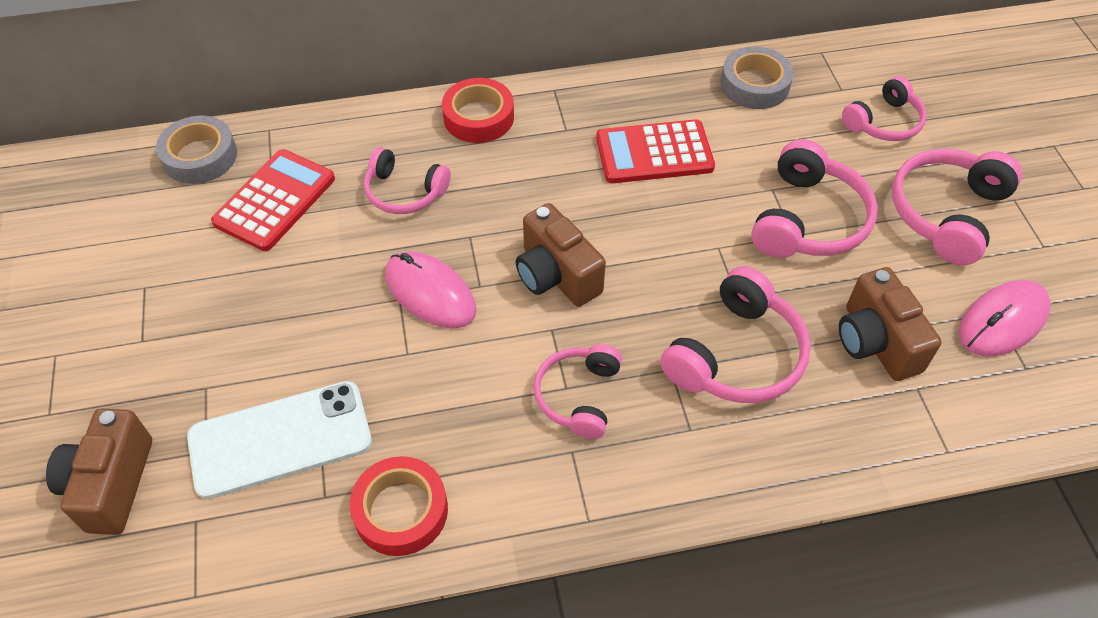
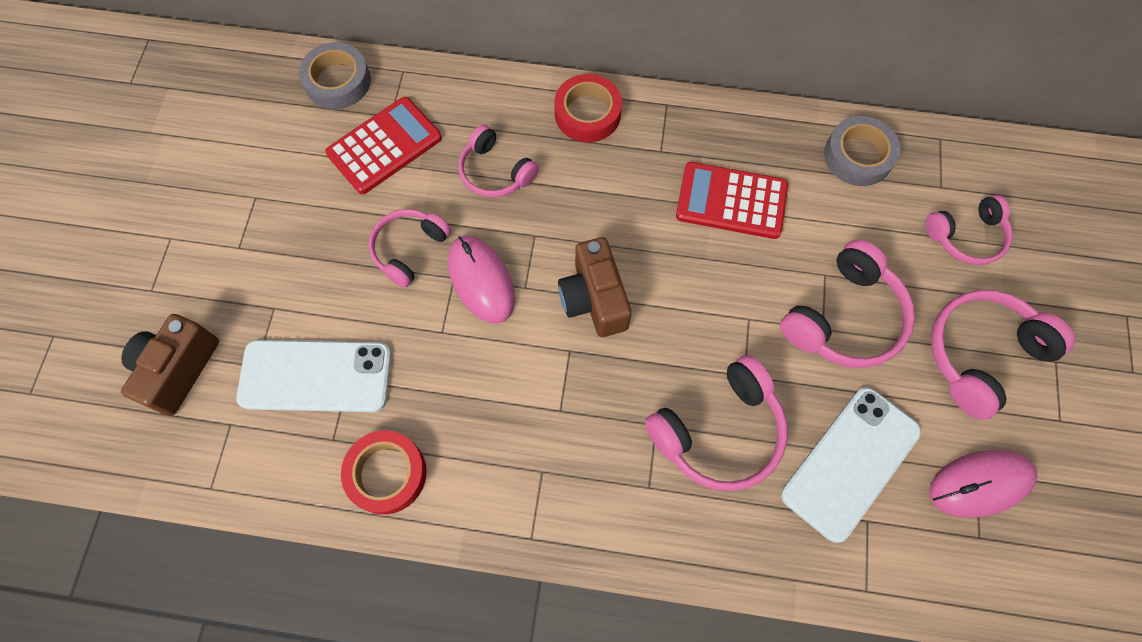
camera: 20 degrees right, 15 degrees up
pink headphones [534,344,622,439] -> pink headphones moved to [369,209,451,288]
brown camera [839,267,942,381] -> white phone [781,387,921,543]

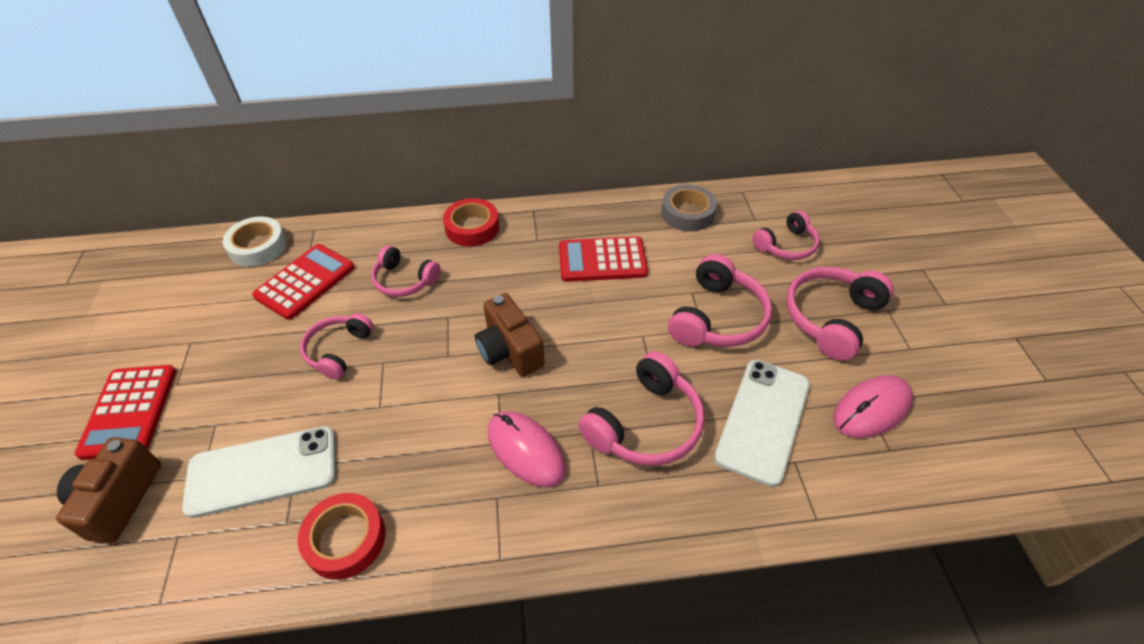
camera: 15 degrees left, 20 degrees down
grey tape [299,42,371,109] -> white tape [222,216,287,267]
pink mouse [448,236,515,324] -> pink mouse moved to [488,411,566,487]
none -> red calculator [74,365,176,460]

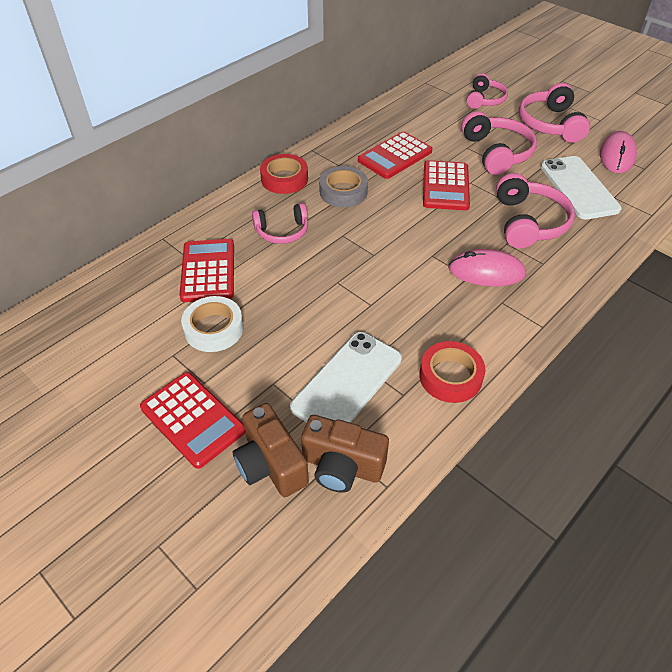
camera: 40 degrees left, 0 degrees up
white tape [222,216,287,267] -> white tape moved to [181,296,244,352]
pink headphones [300,313,374,380] -> none
brown camera [475,293,545,377] -> brown camera moved to [301,415,389,493]
grey tape [661,184,717,231] -> grey tape moved to [319,166,368,207]
none -> red calculator [423,160,470,210]

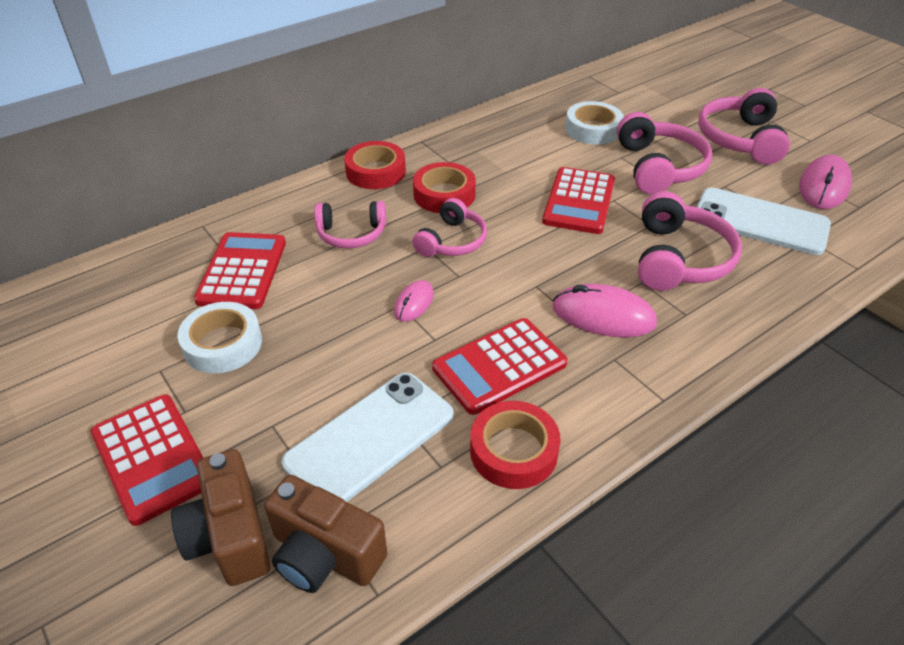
camera: 10 degrees right, 5 degrees down
grey tape [319,166,368,207] -> red tape [413,162,476,213]
red calculator [358,131,432,179] -> red calculator moved to [432,318,567,415]
pink headphones [466,73,508,109] -> pink headphones moved to [412,198,487,257]
white phone [541,156,622,219] -> white phone turned 60 degrees counterclockwise [697,188,831,255]
none -> pink mouse [394,280,434,322]
none -> white tape [565,101,624,145]

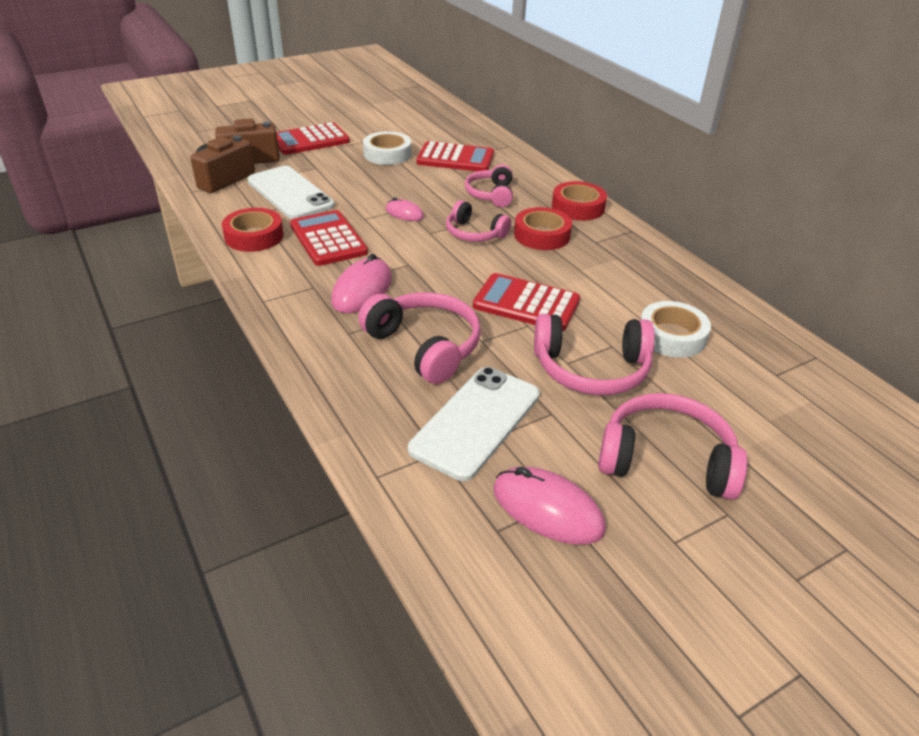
camera: 95 degrees right, 5 degrees down
pink headphones [638,191,742,291] -> pink headphones turned 150 degrees counterclockwise [358,292,481,384]

